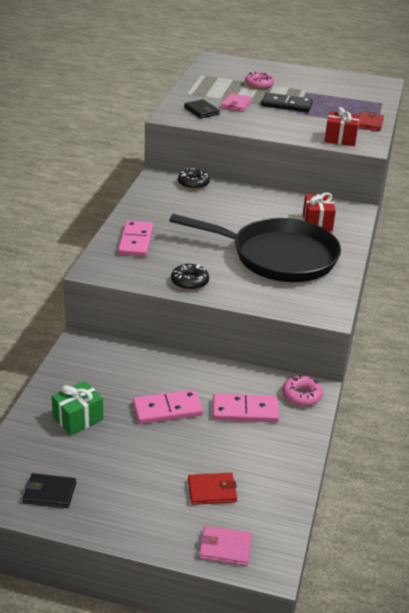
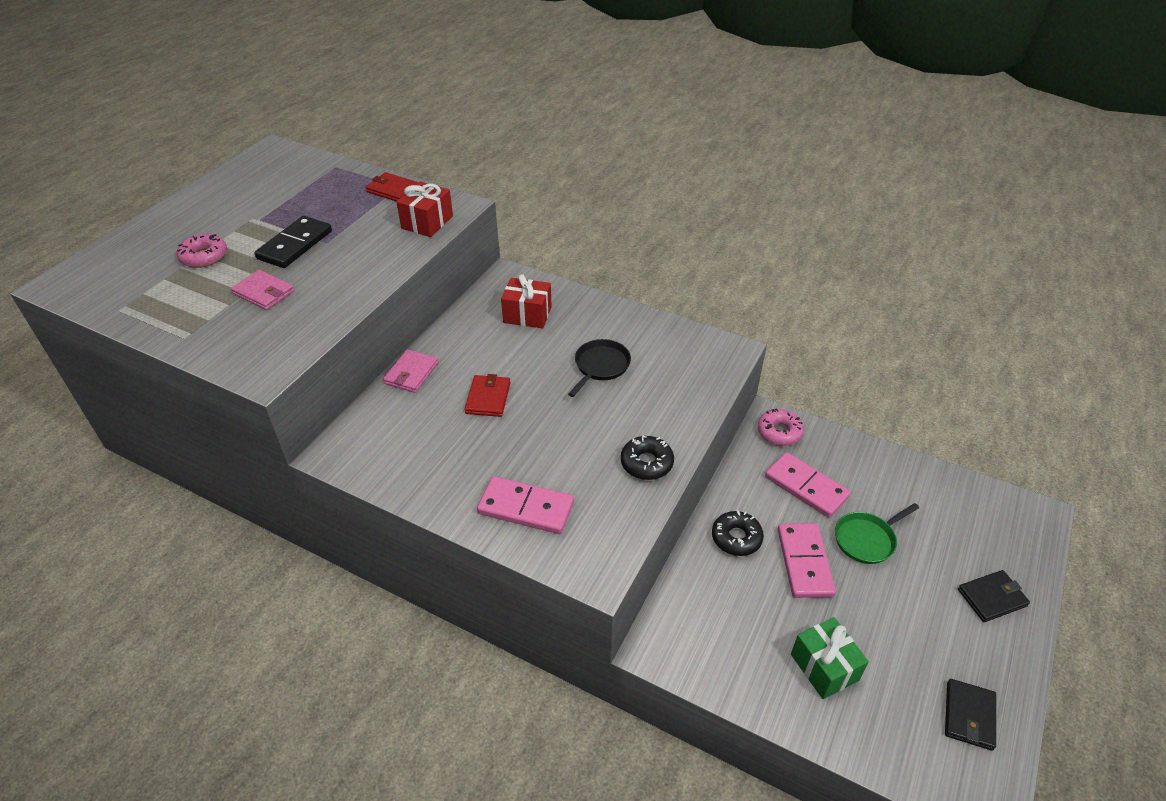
camera: 75 degrees left, 10 degrees up
black pan [169,214,341,282] -> black pan [568,339,631,397], size x0.41
black donut [178,168,210,189] -> black donut moved to [712,510,764,556]
black wallet [184,99,220,119] -> black wallet moved to [958,570,1030,622]
red wallet [188,473,237,505] -> red wallet moved to [465,374,511,417]
pink wallet [199,526,252,566] -> pink wallet moved to [383,349,438,393]
pink domino [213,393,279,422] -> pink domino turned 60 degrees counterclockwise [765,452,851,518]
none -> green pan [835,503,919,564]

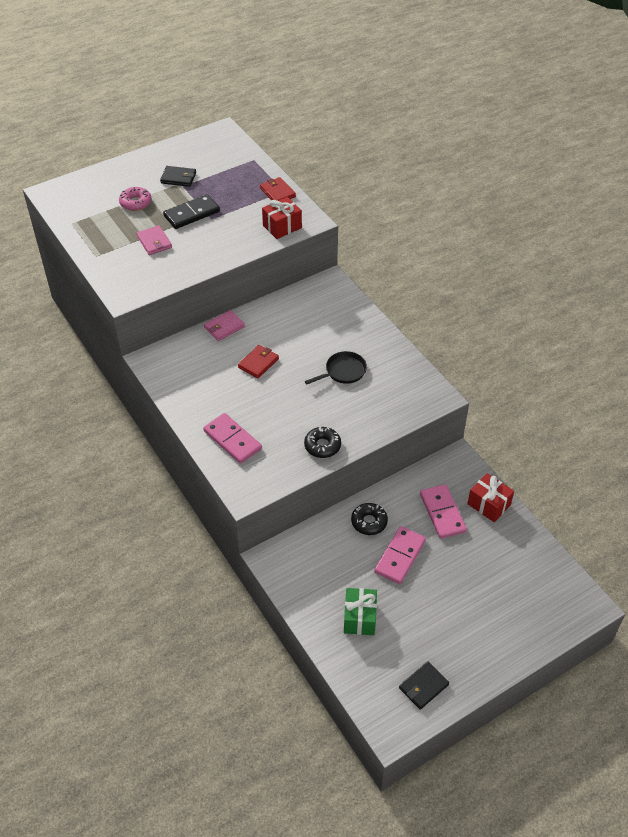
camera: 30 degrees right, 5 degrees up
red gift [501,274,552,329] -> red gift moved to [467,473,514,522]
pink donut [758,408,804,446] -> none
green pan [835,503,919,564] -> none
black wallet [958,570,1030,622] -> black wallet moved to [160,166,196,187]

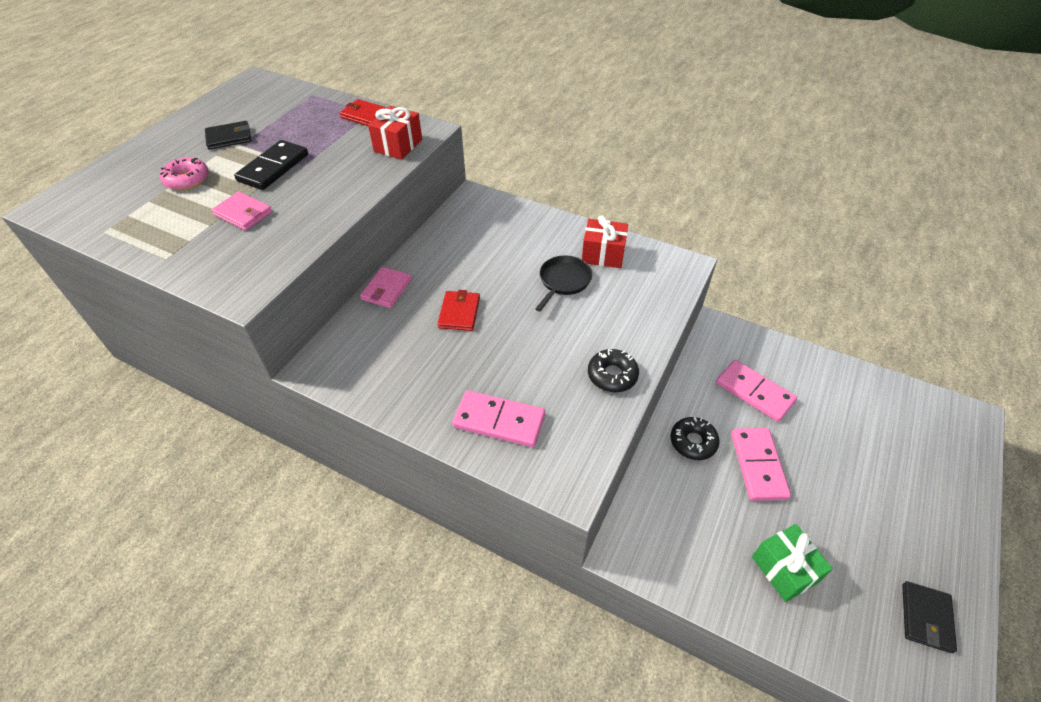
camera: 30 degrees left, 0 degrees up
red gift [467,473,514,522] -> red gift moved to [582,215,628,268]

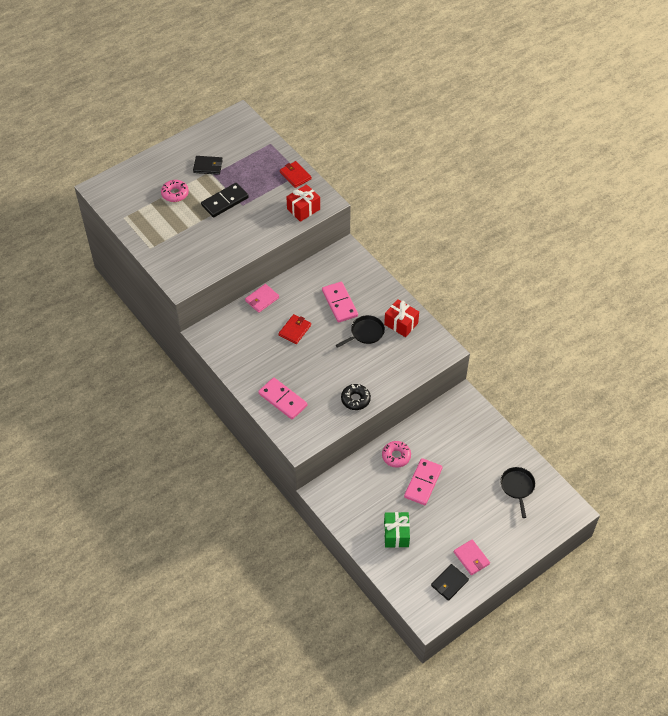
camera: 25 degrees right, 5 degrees up
pink wallet [211,192,273,231] -> pink wallet moved to [454,539,490,575]
black donut [670,417,720,460] -> pink donut [382,441,411,468]
pink domino [716,360,797,422] -> pink domino moved to [322,282,358,323]
none -> black pan [500,467,536,518]

